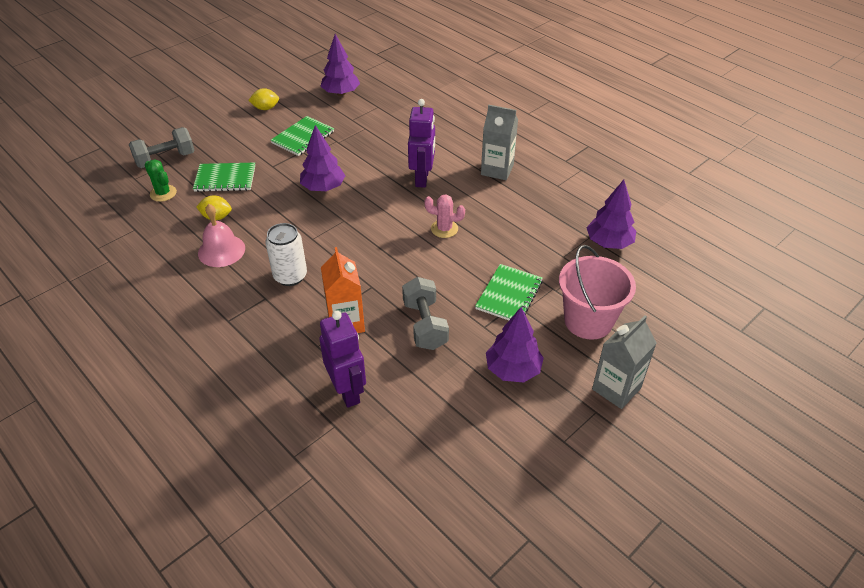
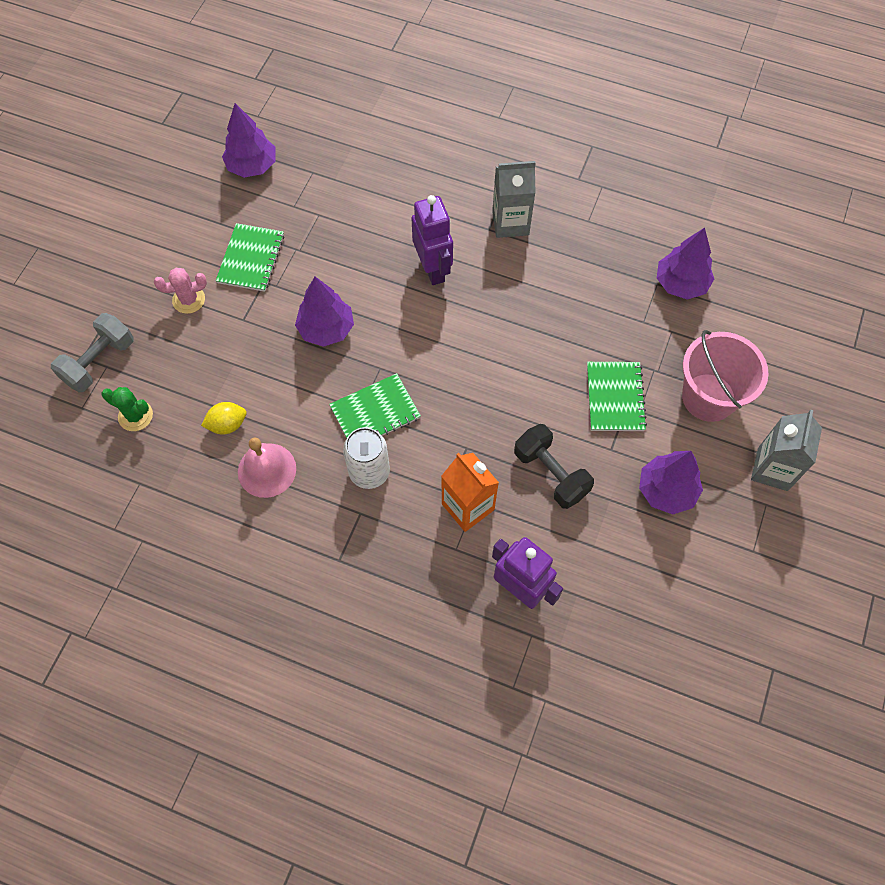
camera: 25 degrees left, 20 degrees up
green notebook [193,163,255,192] -> green notebook moved to [329,373,421,438]
yellow lemon [248,88,279,110] -> none
grey dumbbell [402,277,449,350] -> black dumbbell [514,424,594,509]
pink cactus [424,195,465,238] -> pink cactus moved to [154,268,207,314]

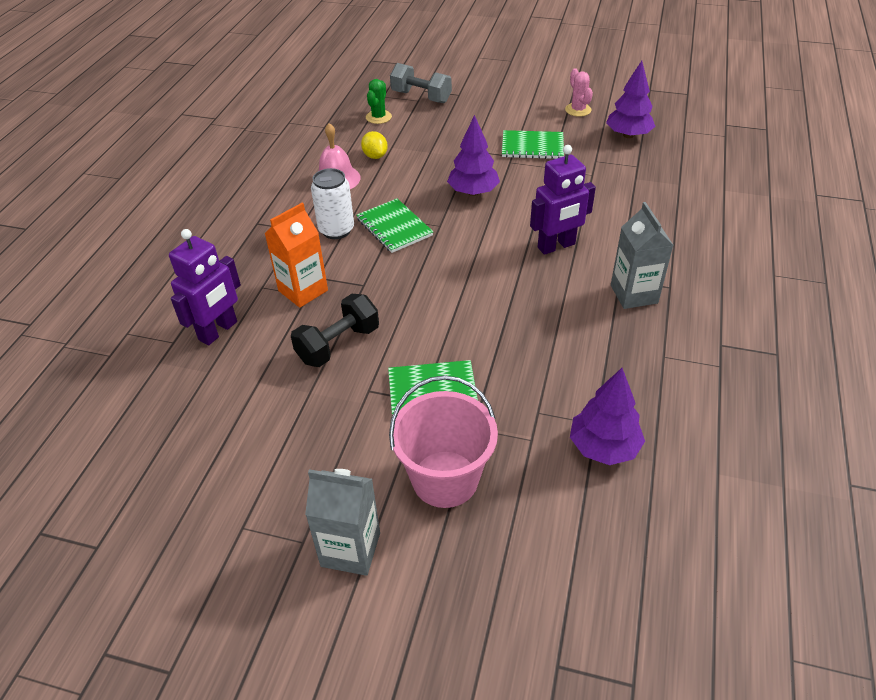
camera: 85 degrees right, 20 degrees down
pink cactus [154,268,207,314] -> pink cactus moved to [565,68,593,117]
purple tree [639,451,703,514] -> none

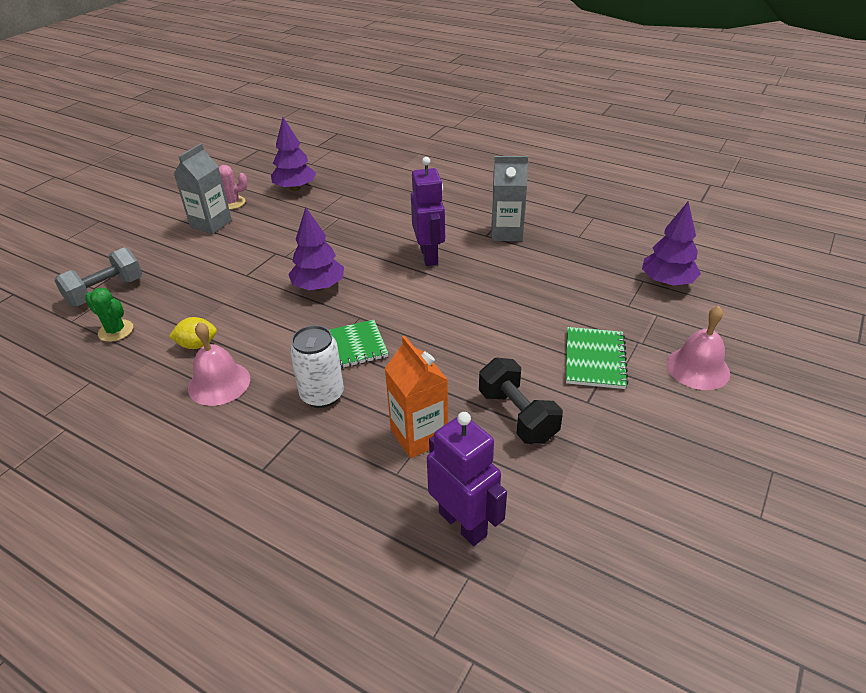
camera: 75 degrees left, 5 degrees down
grey carton [305,469,380,576] -> grey carton moved to [174,143,232,234]
pink bucket [389,375,498,508] -> pink bell [666,306,730,390]
green notebook [502,130,564,159] -> none

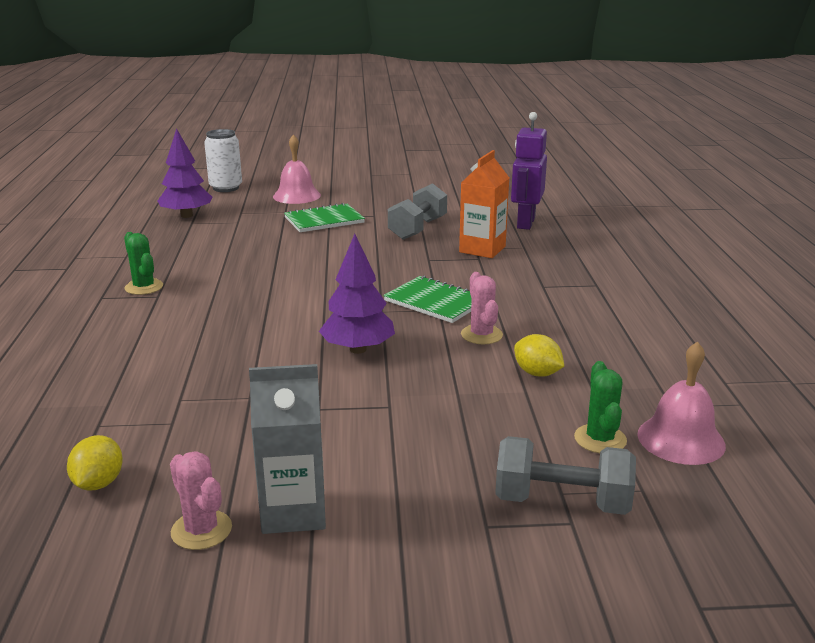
camera: 125 degrees left, 15 degrees down
pink bell [188,322,250,406] -> pink bell moved to [637,342,726,465]
purple tree [271,117,316,191] -> yellow lemon [67,435,123,491]
white can [290,325,344,408] -> white can moved to [204,129,242,192]
purple robot [411,157,445,266] -> none
black dumbbell [479,358,563,444] -> grey dumbbell [388,183,447,240]
grey carton [492,156,528,241] -> green cactus [124,232,163,295]
none -> pink cactus [461,272,503,344]

